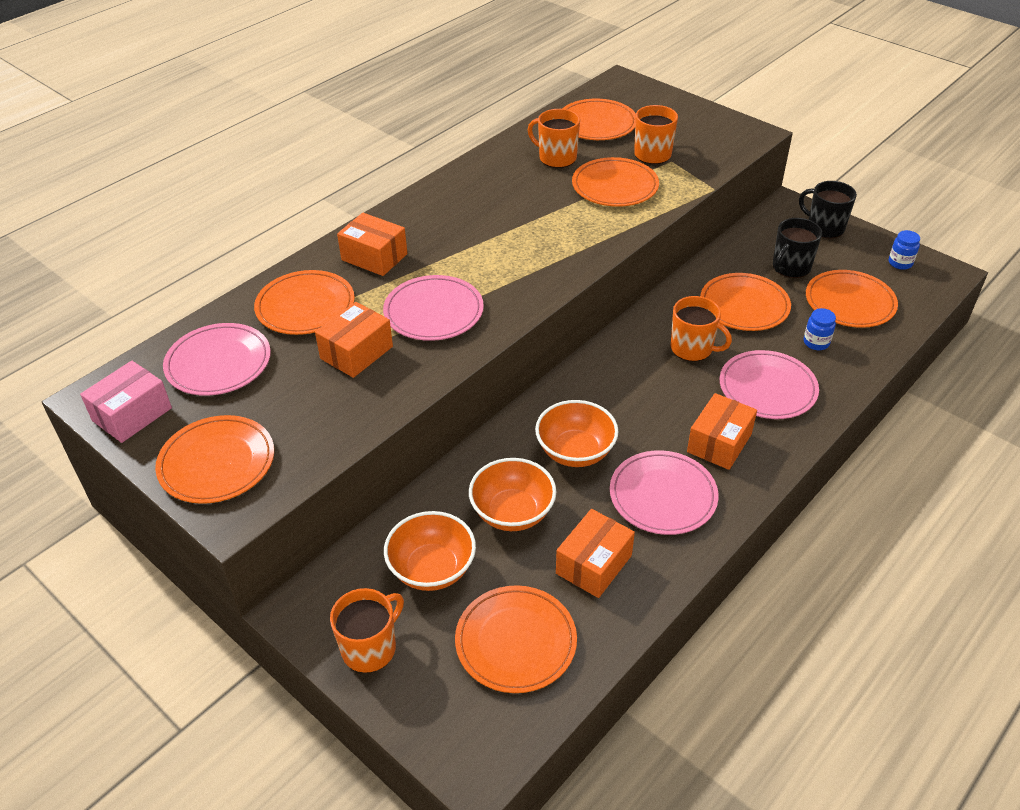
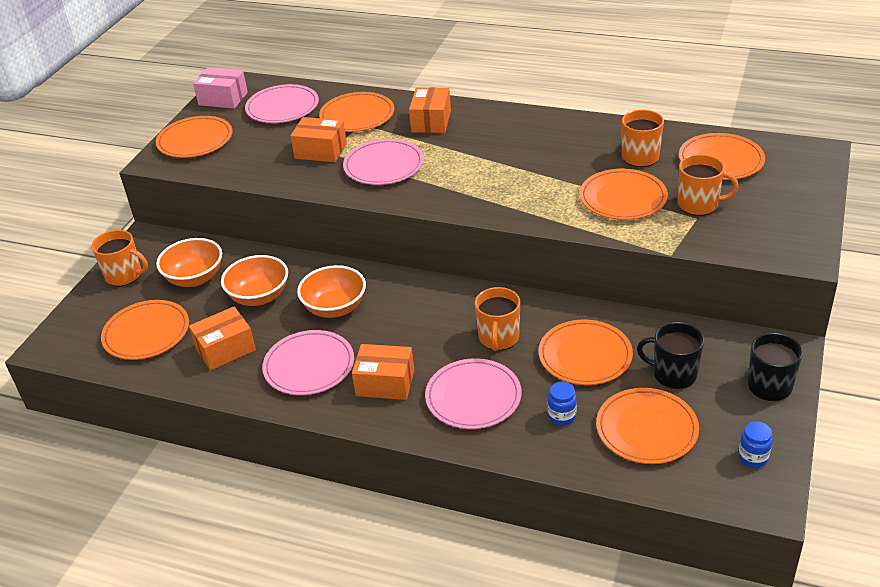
camera: 70 degrees right, 5 degrees down
orange box [556,509,635,598] -> orange box turned 45 degrees counterclockwise [189,306,256,370]

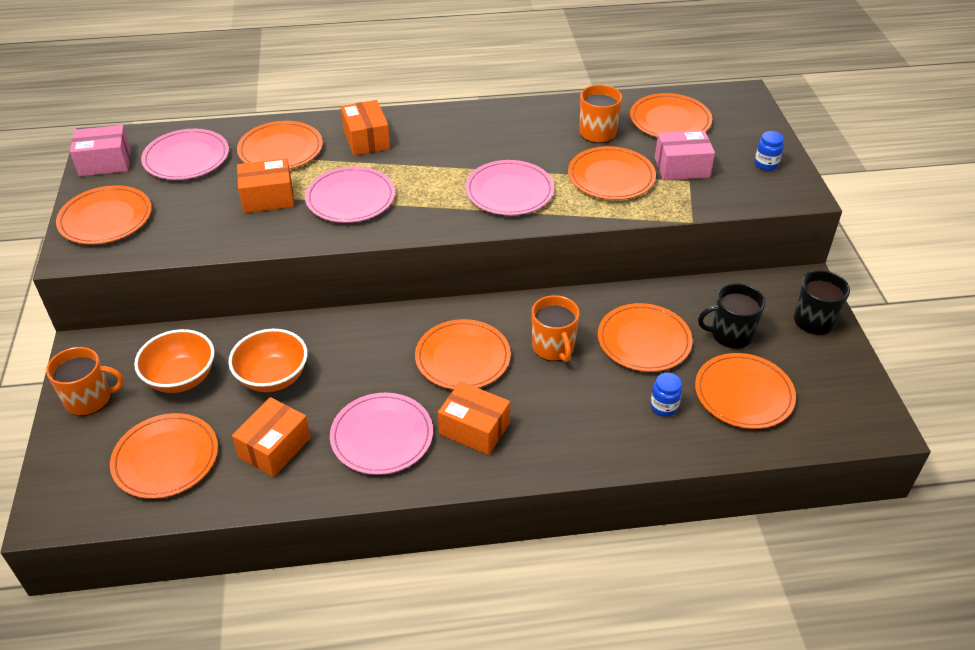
camera: 30 degrees left, 5 degrees up
orange bowl [297,265,366,318] -> none
orange box [352,344,414,400] -> orange box turned 45 degrees clockwise [438,381,510,455]
pink plate [425,358,522,429] -> pink plate moved to [465,160,554,215]
orange mug [678,154,739,216] -> pink box [655,130,715,180]
blue jar [738,421,773,468] -> blue jar moved to [754,131,784,171]
none -> orange plate [415,319,511,390]

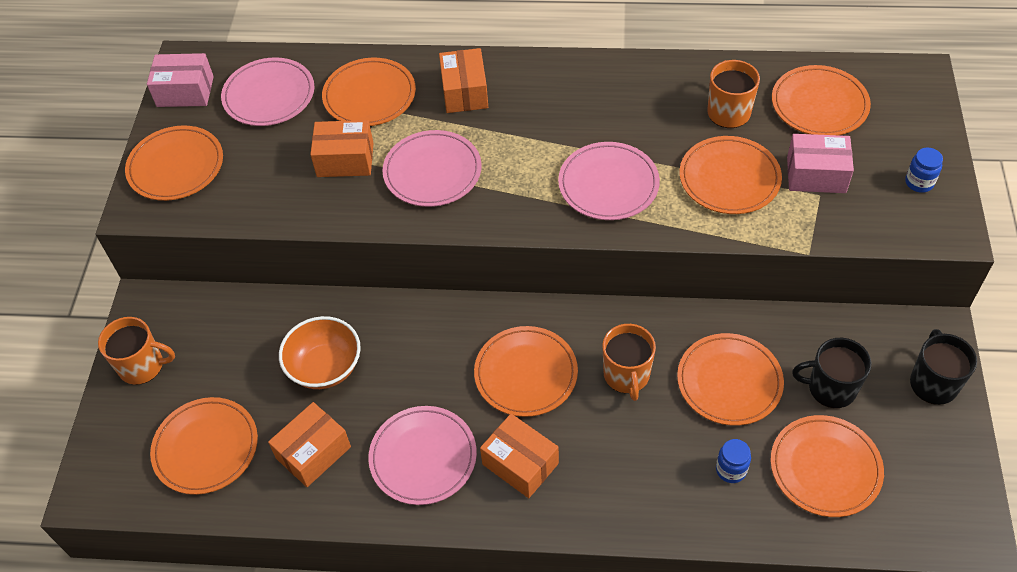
camera: 15 degrees right, 10 degrees up
orange bowl [134,329,215,393] -> none

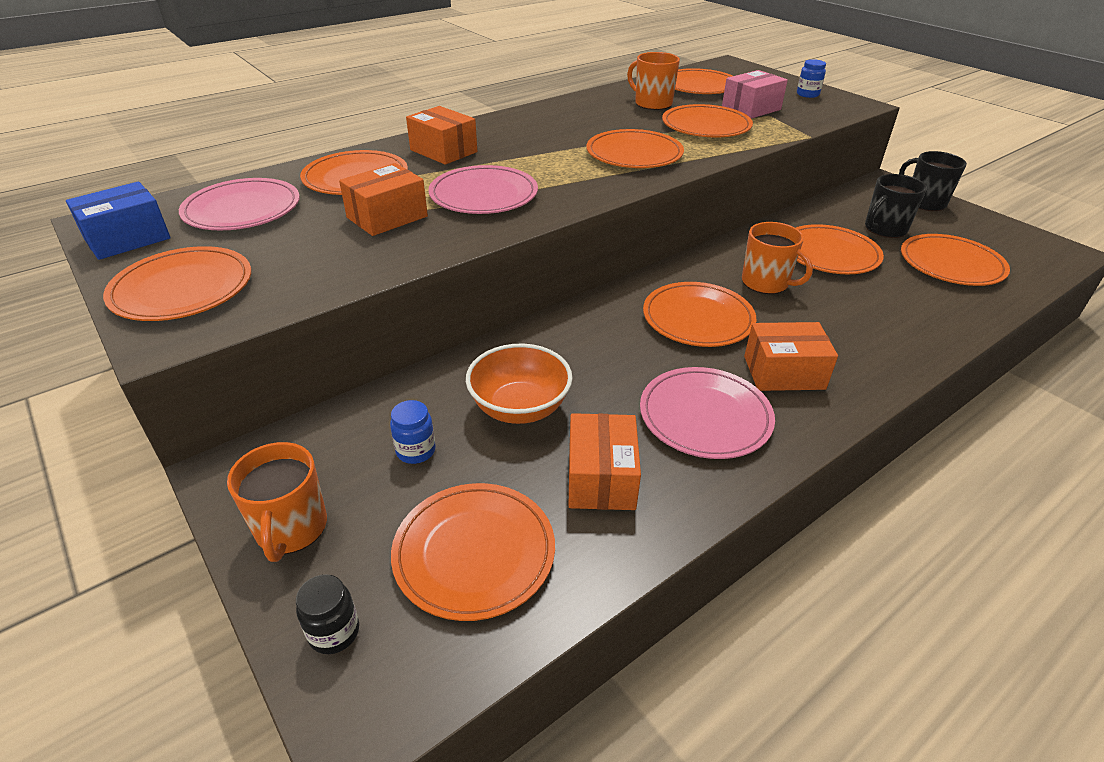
camera: 45 degrees left, 15 degrees down
orange mug [98,317,175,385] -> orange mug turned 120 degrees clockwise [227,442,327,562]
pink box [147,53,214,107] -> blue box [66,182,171,260]
pink plate [558,142,660,220] -> orange plate [586,129,684,168]
blue jar [716,439,751,483] -> blue jar moved to [390,400,436,464]
none -> black jar [296,574,359,654]

